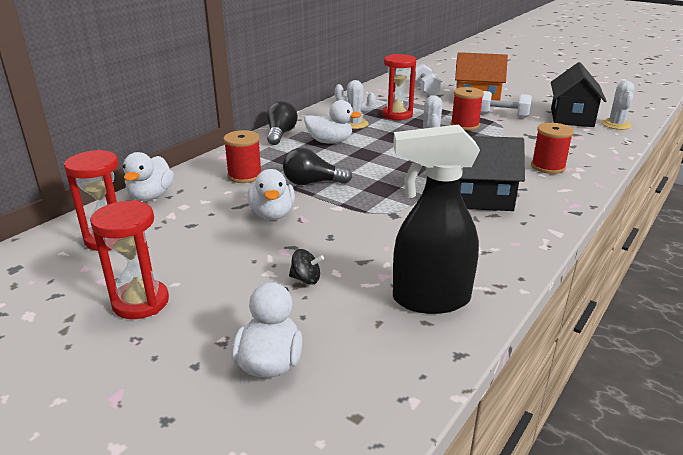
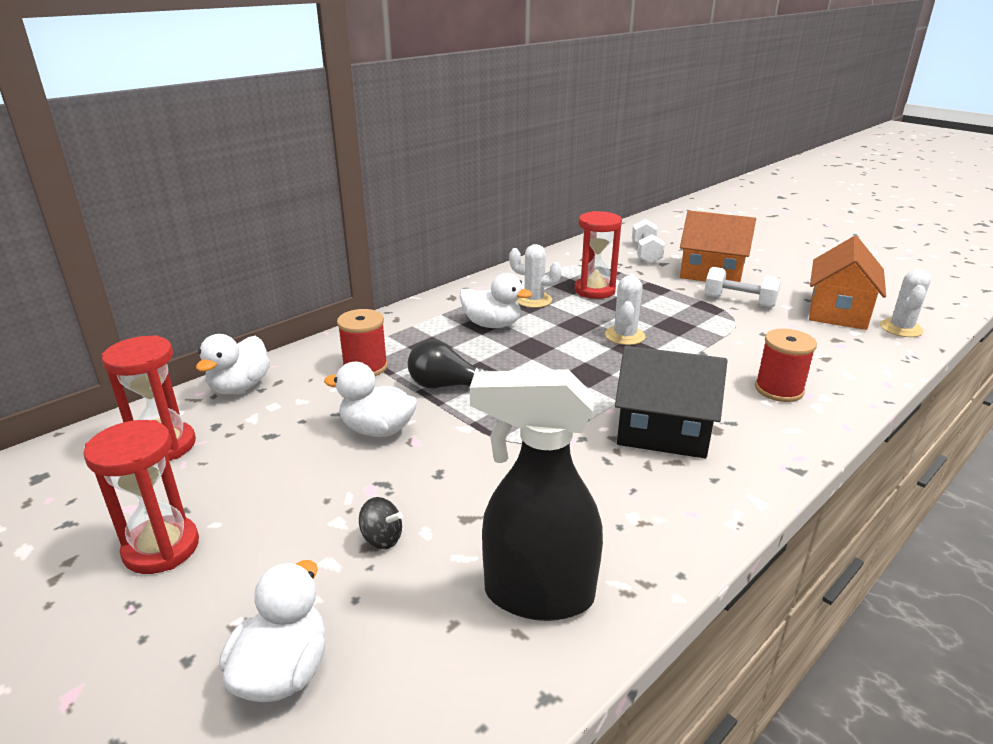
camera: 10 degrees right, 0 degrees up
white duck [248,169,295,220] -> white duck turned 105 degrees clockwise [324,362,417,437]
black light bulb [267,101,298,145] -> none
red spool [451,87,484,130] -> none
black house [551,62,606,127] -> orange house [809,236,886,330]

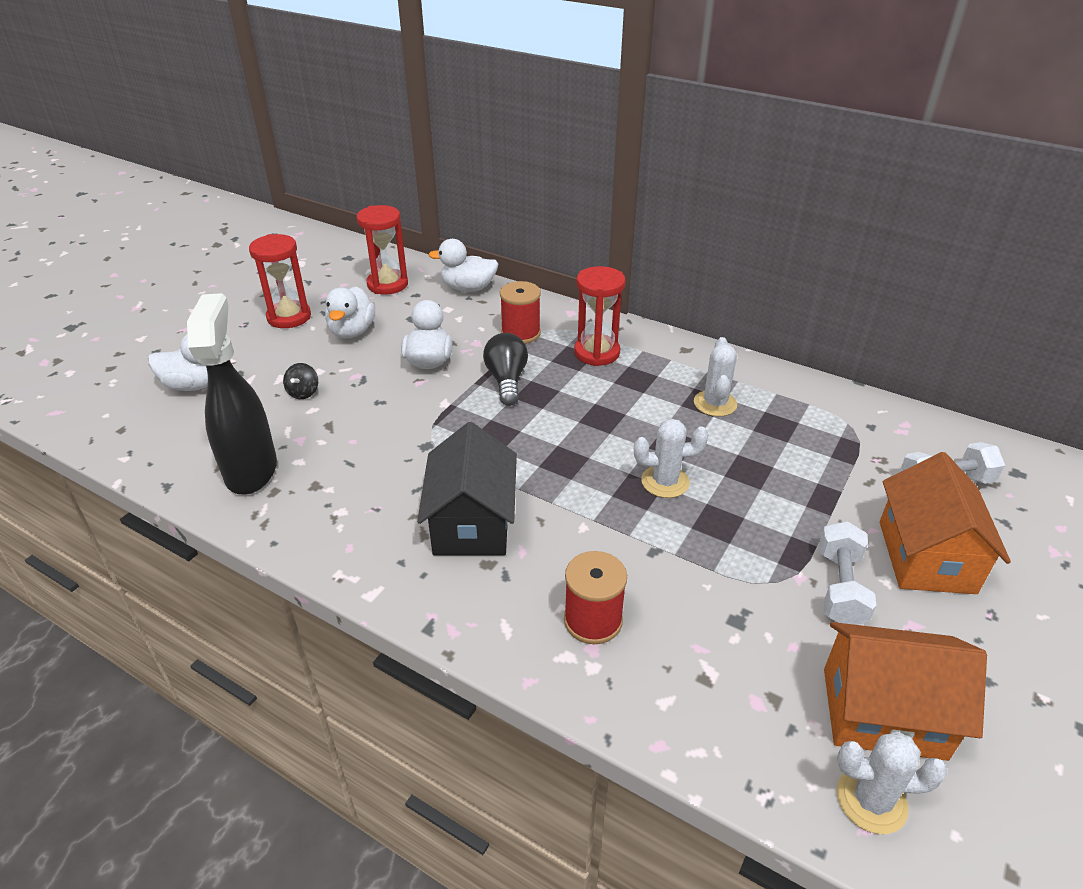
camera: 75 degrees right, 10 degrees up
white duck [459,273,532,328] -> white duck moved to [325,286,375,339]
red hourglass [575,211,622,299] -> red hourglass moved to [574,266,626,366]

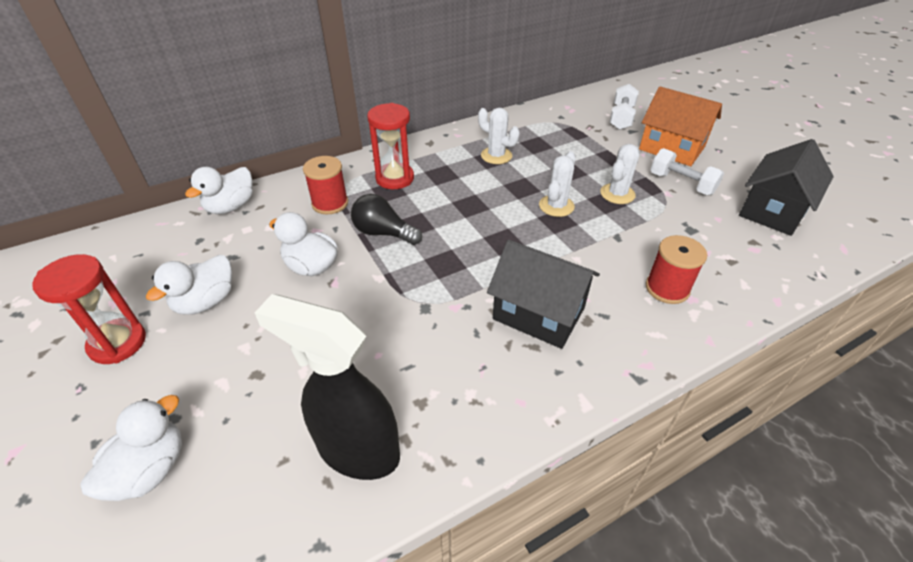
camera: 60 degrees left, 5 degrees up
black spinning top [283,363,318,399] -> none
white duck [325,286,375,339] -> white duck turned 90 degrees clockwise [146,255,232,315]
red hourglass [357,205,408,295] -> none
orange house [824,622,987,761] -> black house [739,139,834,236]
white cactus [837,731,947,834] -> white cactus moved to [600,144,640,204]

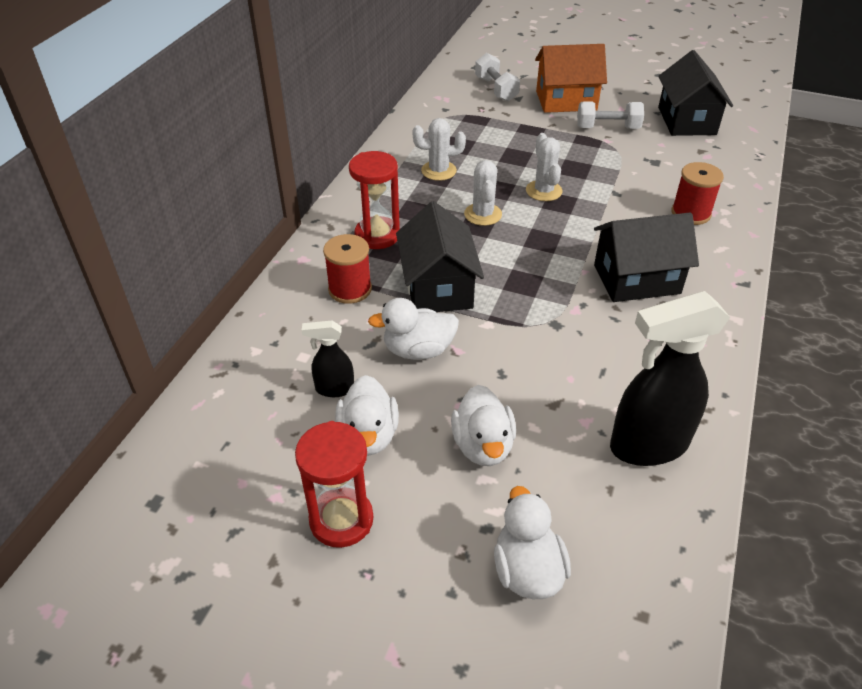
camera: 40 degrees left, 0 degrees up
white duck [185,167,253,214] -> white duck moved to [451,385,516,466]
black light bulb [351,194,422,245] -> black house [396,201,484,312]
white cactus [600,144,640,204] -> white cactus moved to [464,160,502,226]
none -> black spray bottle [302,321,354,397]

